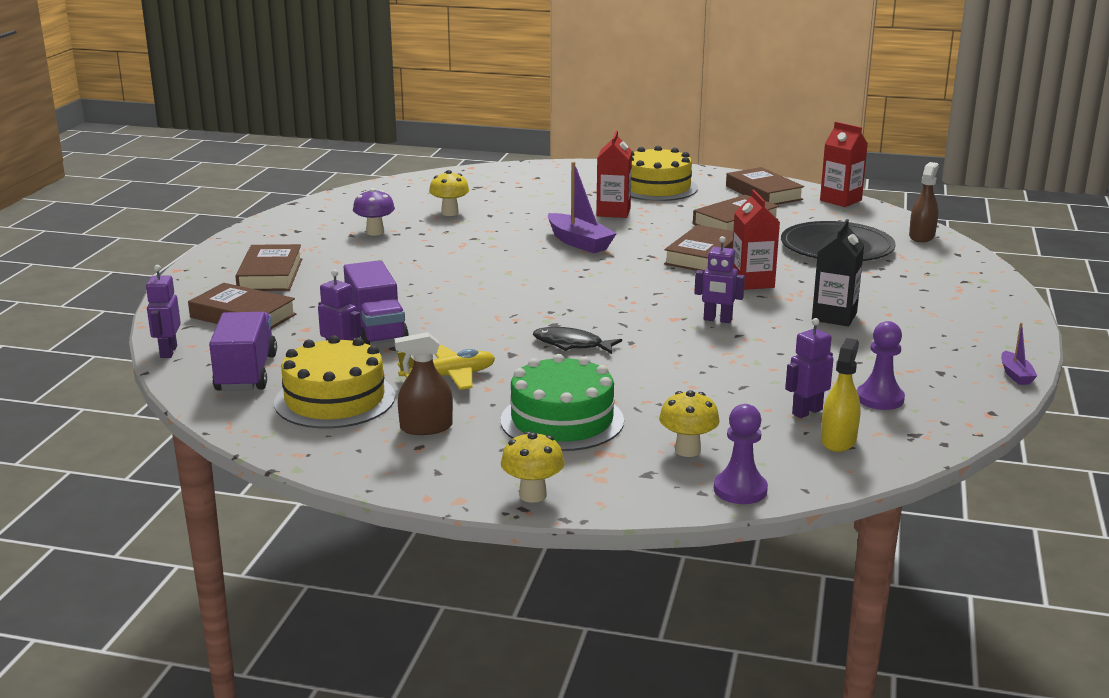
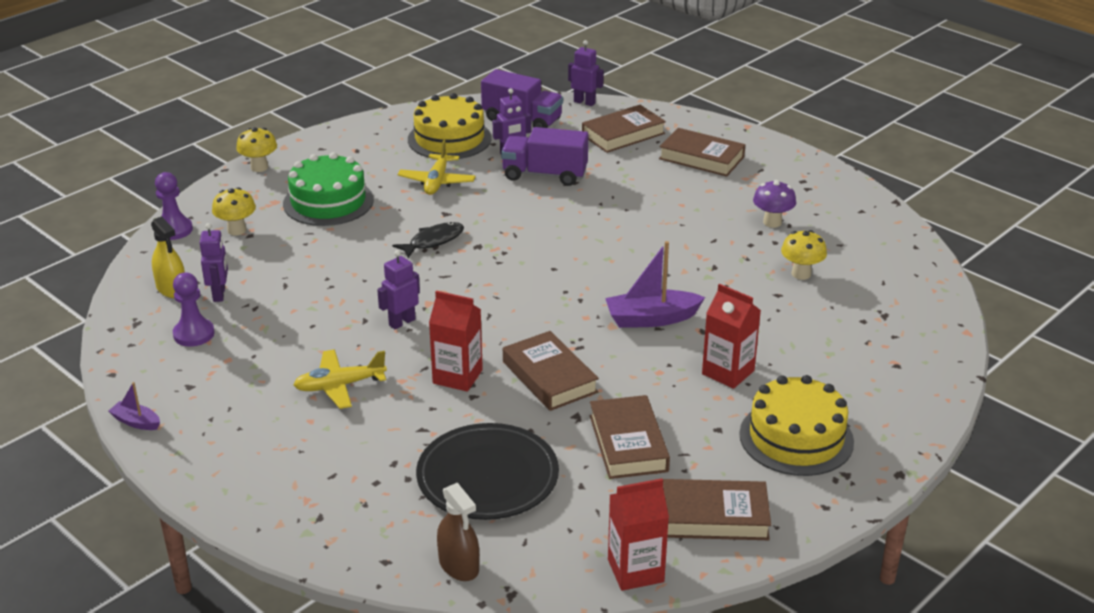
camera: 120 degrees right, 10 degrees up
brown spray bottle [394,332,453,435] -> none
black carton [812,219,864,327] -> yellow plane [293,349,387,409]

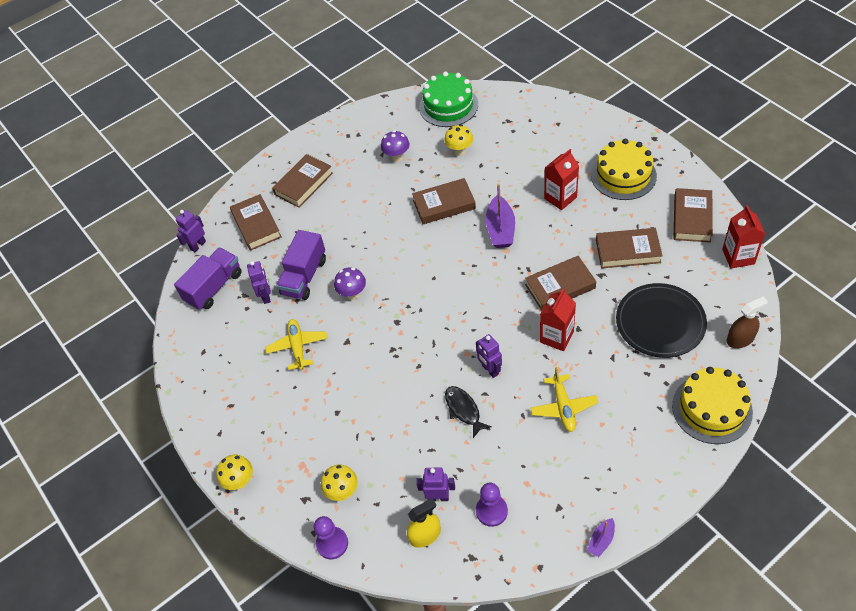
camera: 75 degrees left, 20 degrees up
green cake [283,152,374,226] -> green cake moved to [419,72,478,127]
black fish [392,222,464,258] -> black fish moved to [445,386,492,438]
yellow plane [398,140,476,195] -> yellow plane turned 120 degrees counterclockwise [265,319,327,370]
yellow cake [408,93,492,159] -> yellow cake moved to [672,367,753,444]
none -> purple mushroom [334,267,366,300]
none -> brown book [412,178,476,224]

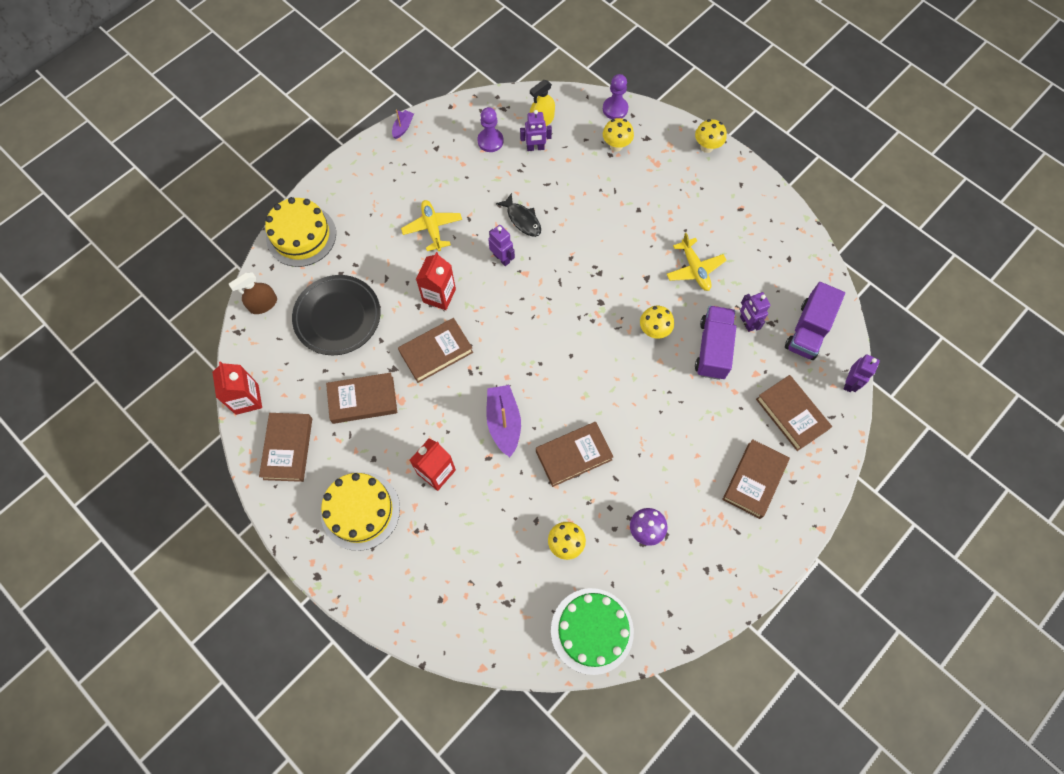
camera: 165 degrees right, 15 degrees up
purple mushroom [334,267,366,300] -> yellow mushroom [640,306,674,339]

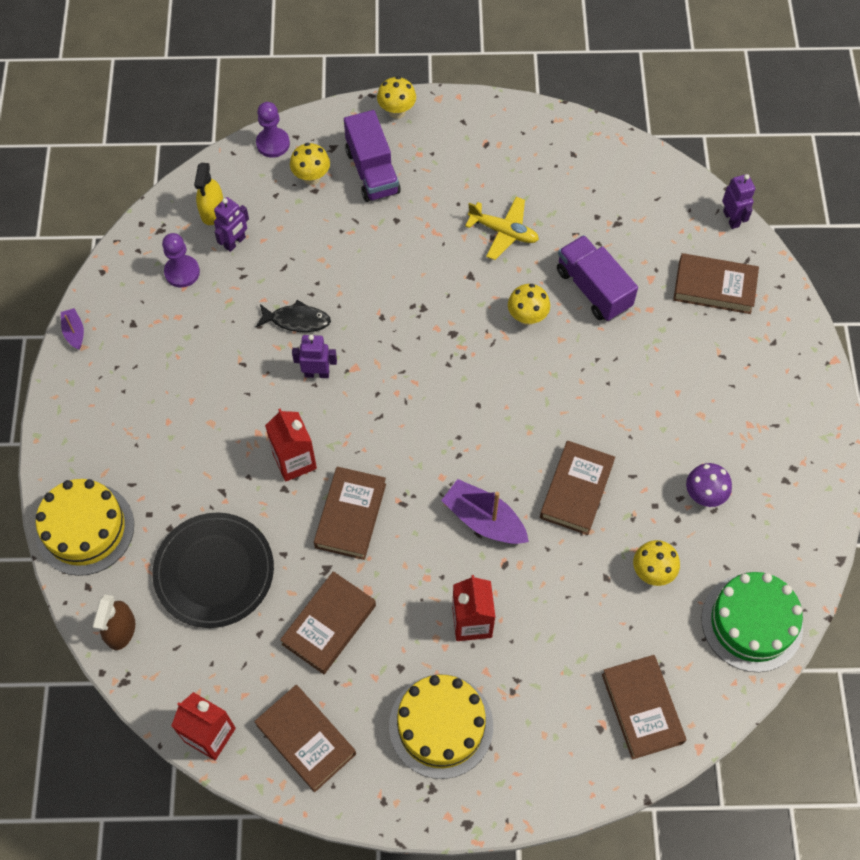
camera: 45 degrees left, 5 degrees down
yellow plane [401,200,462,251] -> none
brown book [722,439,790,519] -> brown book moved to [602,655,687,760]
purple robot [740,292,770,332] -> none
purple truck [785,282,845,360] -> purple truck moved to [344,110,401,202]

